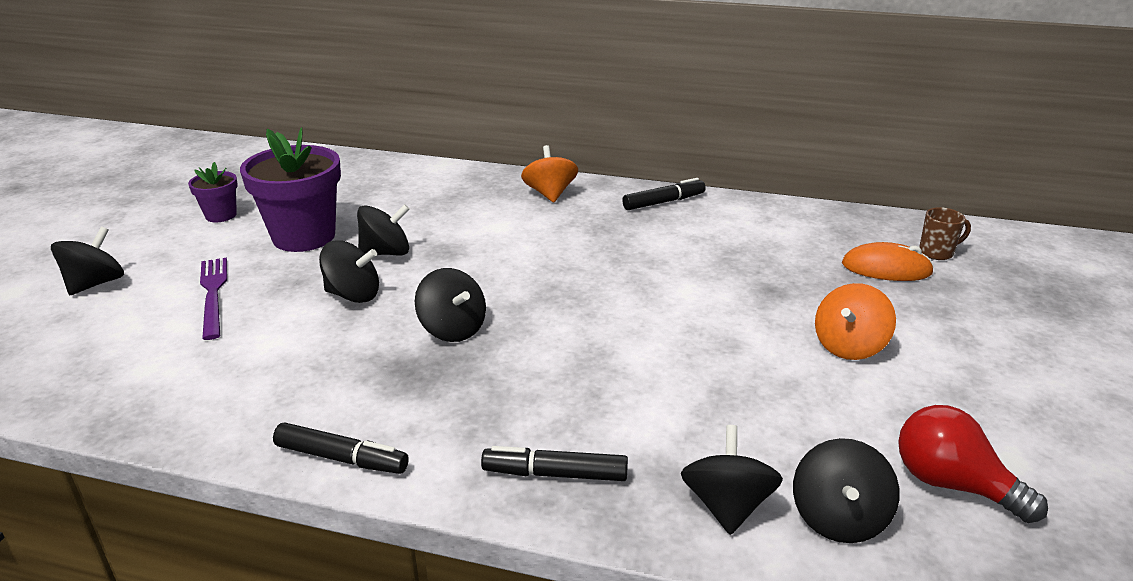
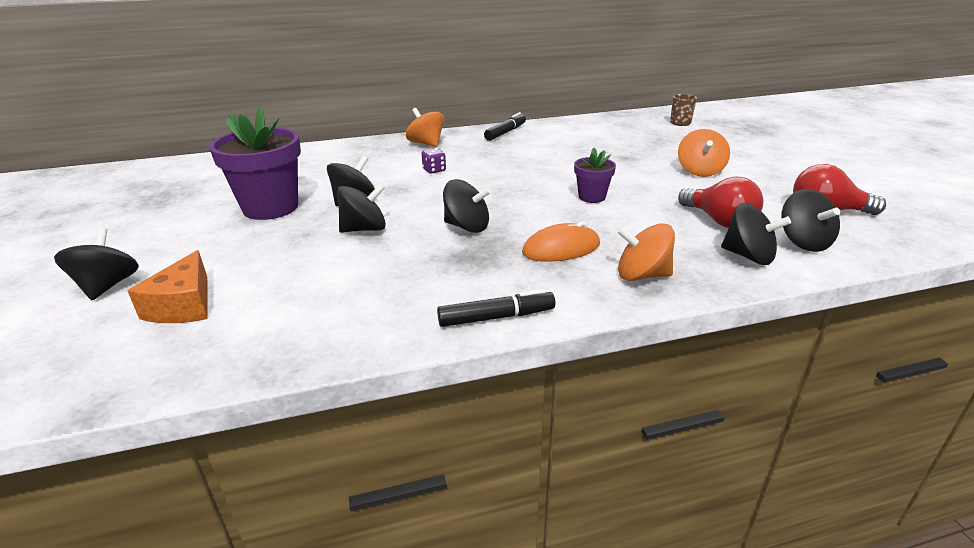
camera: 30 degrees left, 0 degrees up
purple flower pot [188,162,238,222] -> purple flower pot moved to [574,148,616,203]
purple fork [200,257,227,340] -> none
black marker [481,446,628,481] -> orange spinning top [617,223,675,281]
black spinning top [681,425,783,535] -> black spinning top turned 150 degrees clockwise [721,203,791,265]
orange mouse [842,242,934,281] -> orange mouse moved to [522,221,600,262]
none -> orange cheese [127,250,207,323]
none -> purple dice [421,148,446,174]
none -> red light bulb [678,176,763,228]

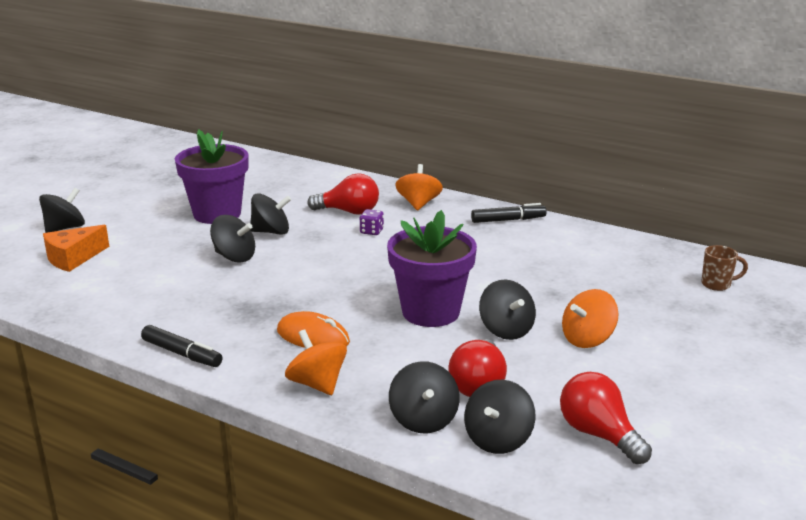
camera: 45 degrees right, 5 degrees down
black spinning top [443,179,491,233] -> black spinning top moved to [479,280,536,340]
purple flower pot [574,148,616,203] -> purple flower pot [387,210,477,327], size x1.97
none -> red light bulb [307,173,379,215]

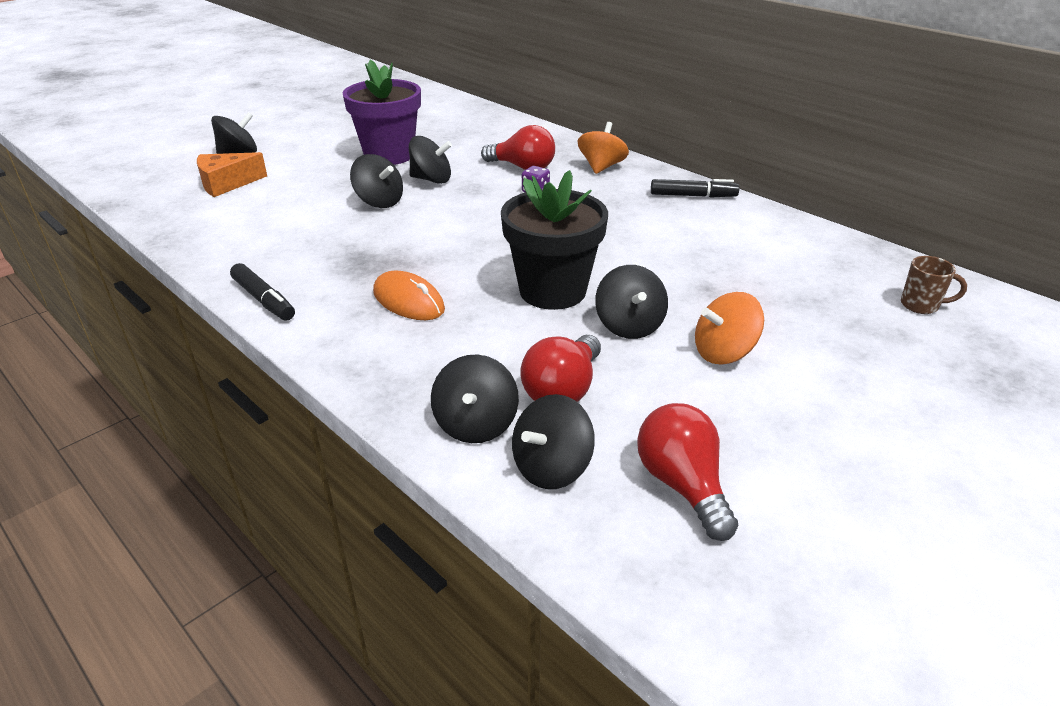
camera: 15 degrees right, 10 degrees up
orange spinning top [285,329,347,395] -> none
purple flower pot [387,210,477,327] -> black flower pot [501,170,608,310]

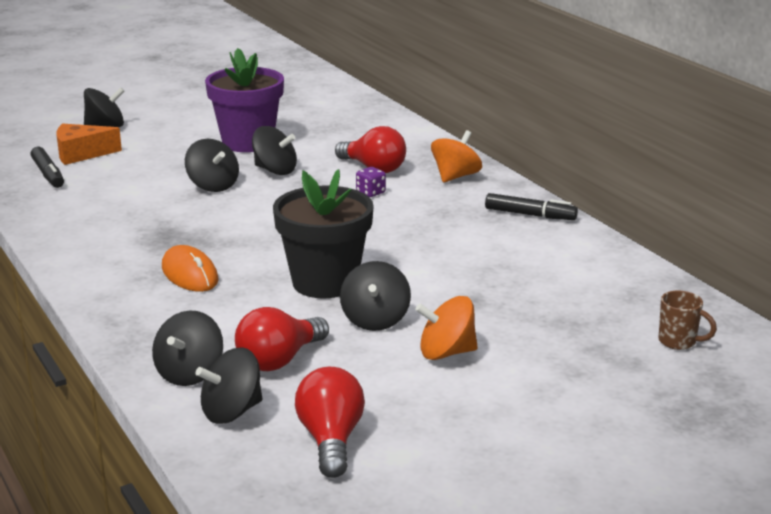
camera: 15 degrees right, 10 degrees down
black marker [230,263,295,321] -> black marker moved to [30,147,64,188]

